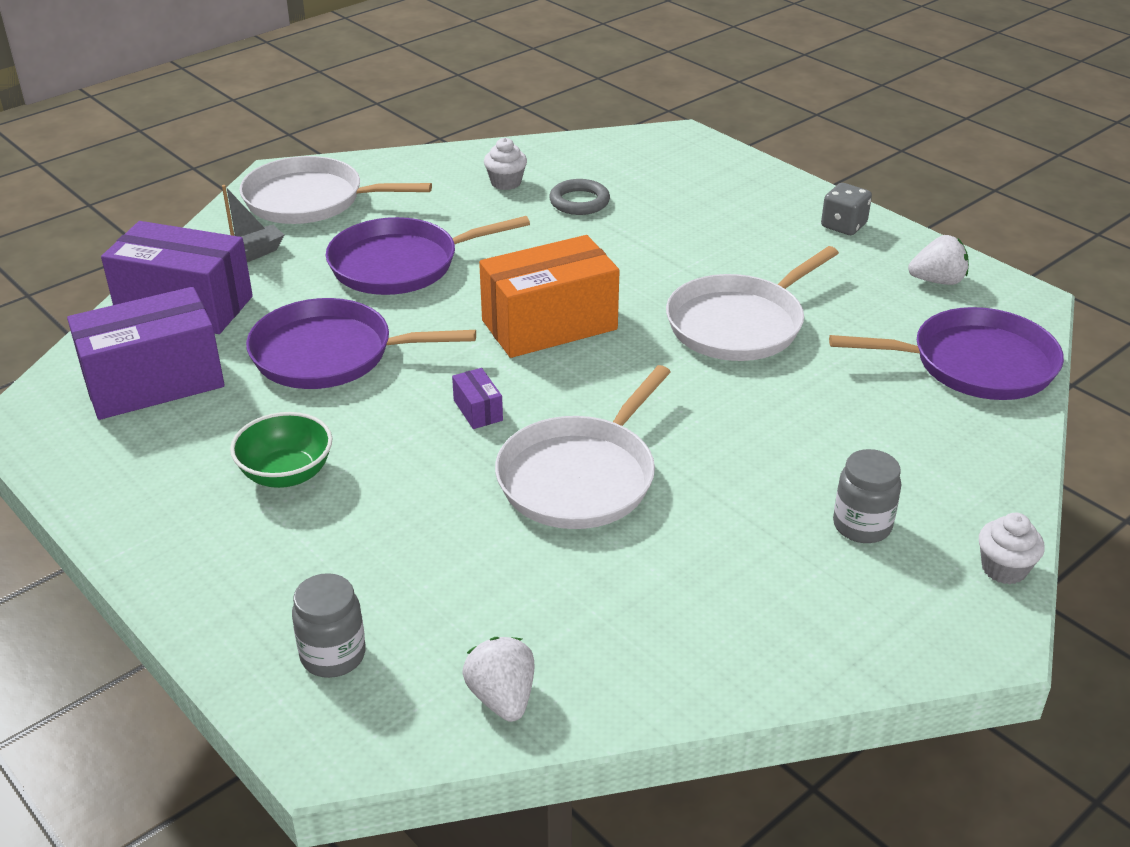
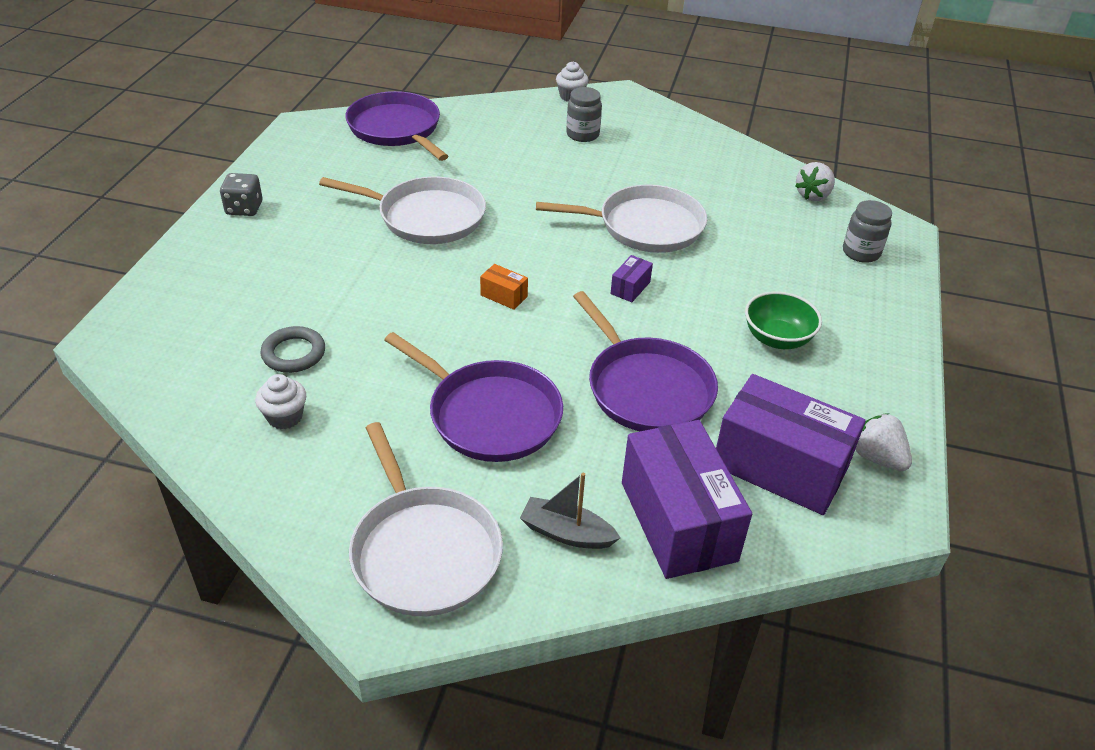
camera: 125 degrees left, 5 degrees up
orange box [479,235,620,358] -> orange box [480,264,528,310], size x0.41
white strawberry [908,235,969,285] -> white strawberry moved to [856,413,912,471]

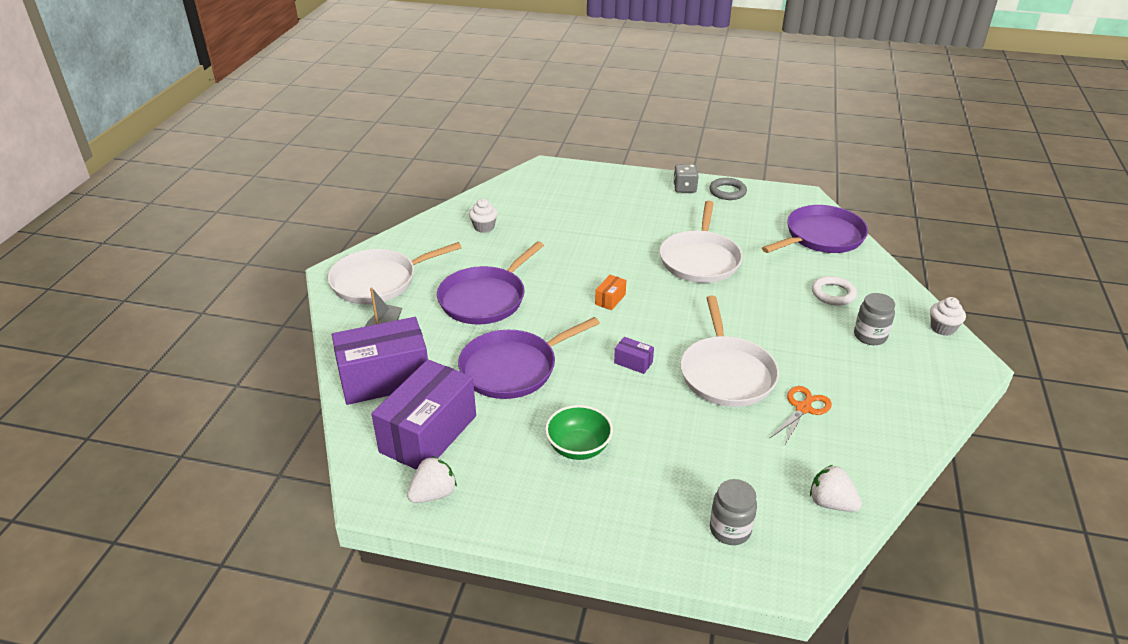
camera: 90 degrees right, 5 degrees down
grey ring [261,326,325,373] -> grey ring moved to [709,178,747,200]
none -> orange scissors [769,386,832,446]
none -> white ring [812,276,857,306]

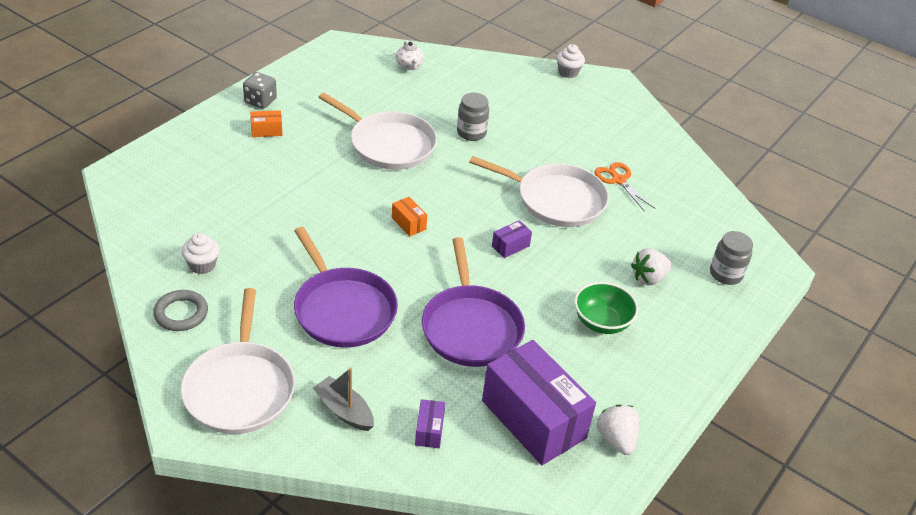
camera: 70 degrees left, 5 degrees up
purple box [332,317,428,405] -> purple box [415,399,445,448], size x0.41
grey ring [709,178,747,200] -> grey ring moved to [153,290,208,331]
purple pan [762,205,868,253] -> white teapot [396,41,424,70]
white strawberry [810,465,862,512] -> white strawberry moved to [631,248,672,286]
white ring [812,276,857,306] -> none
grey jar [854,293,895,345] -> grey jar moved to [457,93,489,141]
none -> orange box [250,110,283,137]

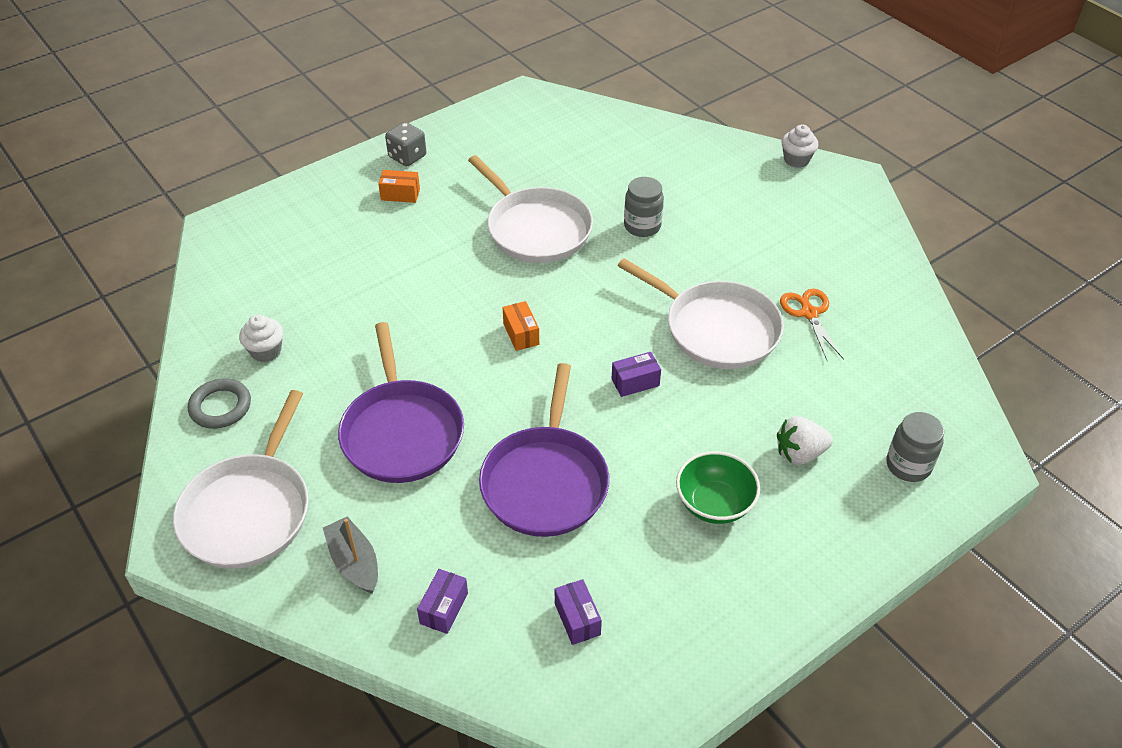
camera: 20 degrees right, 5 degrees up
white teapot [396,41,424,70] -> none
purple box [482,340,596,465] -> purple box [555,579,602,645], size x0.41
white strawberry [597,405,640,455] -> none

